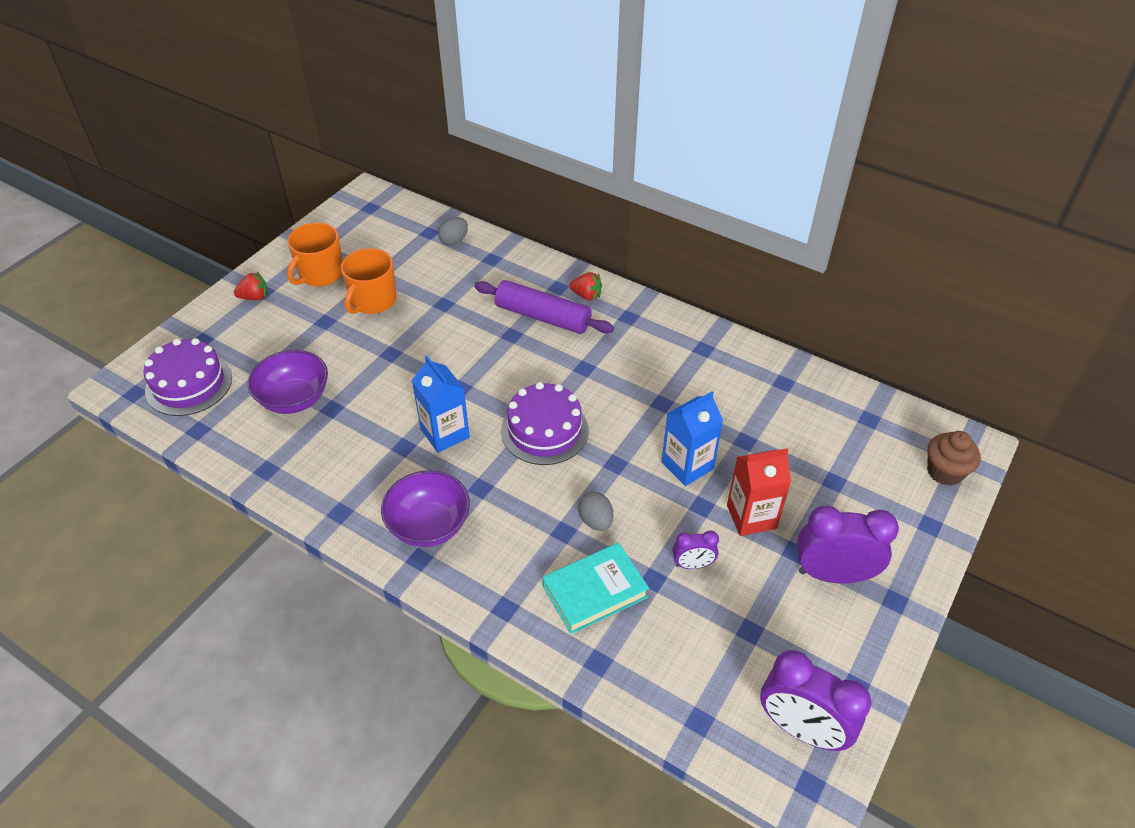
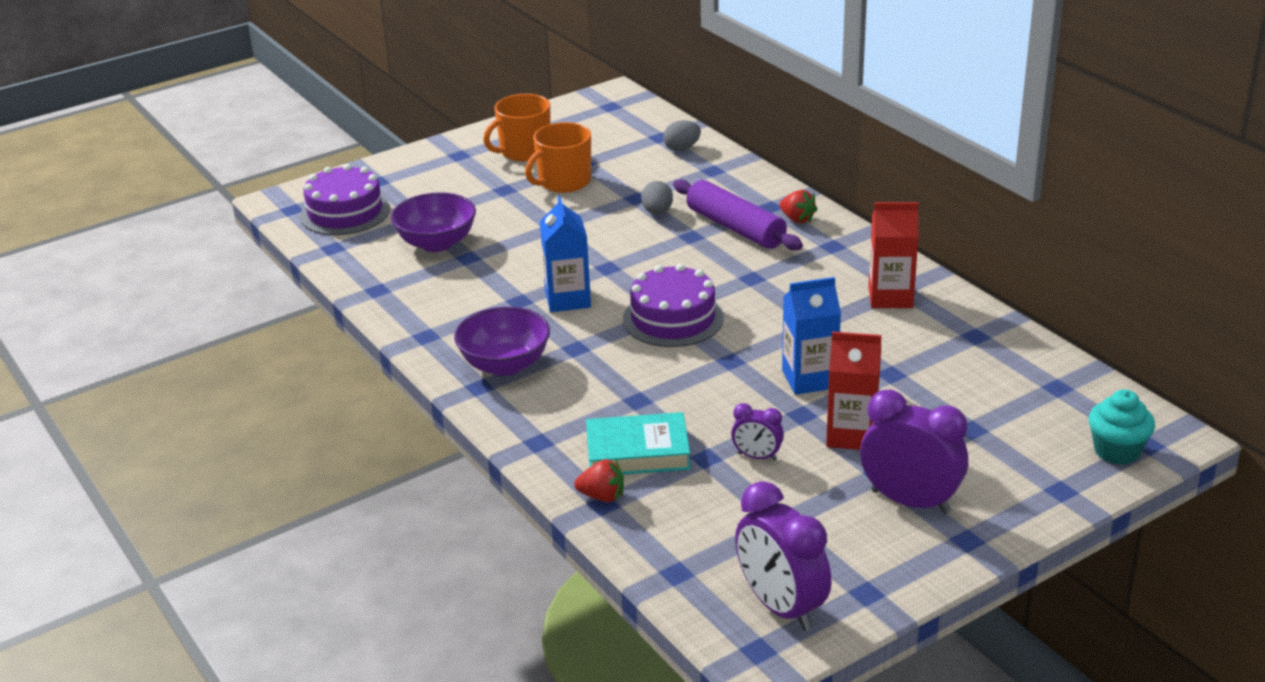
camera: 25 degrees right, 15 degrees down
red strawberry [234,271,268,300] -> red strawberry moved to [574,459,624,502]
grey egg [578,492,613,531] -> grey egg moved to [641,181,673,215]
brown cupcake [927,431,981,486] -> turquoise cupcake [1089,389,1155,465]
none -> red carton [868,202,919,308]

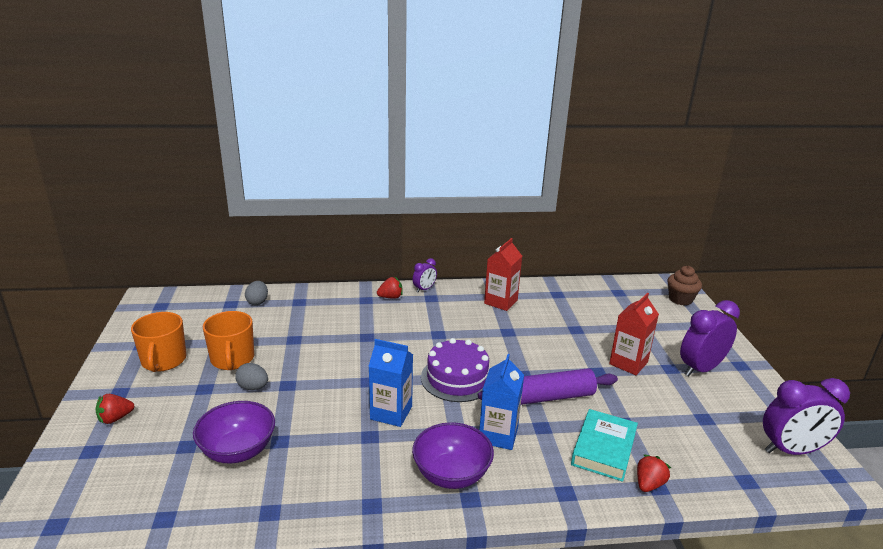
camera: 65 degrees left, 5 degrees down
purple cake [300,164,390,235] -> none
grey egg [641,181,673,215] -> grey egg moved to [235,363,268,390]
purple rolling pin [673,179,803,250] -> purple rolling pin moved to [478,368,618,405]
purple clock [731,403,784,461] -> purple clock moved to [413,258,437,292]
blue carton [782,277,841,395] -> blue carton moved to [479,354,524,450]
turquoise cupcake [1089,389,1155,465] -> brown cupcake [667,266,702,305]
none -> red strawberry [96,394,134,424]

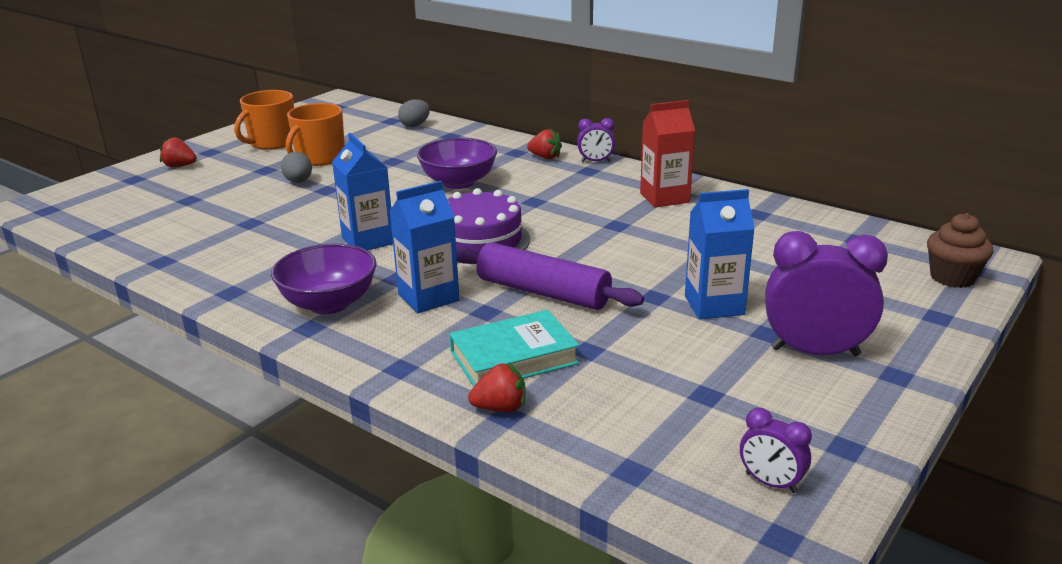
camera: 45 degrees right, 0 degrees up
purple bowl [193,401,275,463] -> purple bowl moved to [417,138,497,189]
red carton [609,293,659,375] -> blue carton [685,189,755,319]
purple clock [763,378,850,455] -> purple clock [740,408,812,493], size x0.51

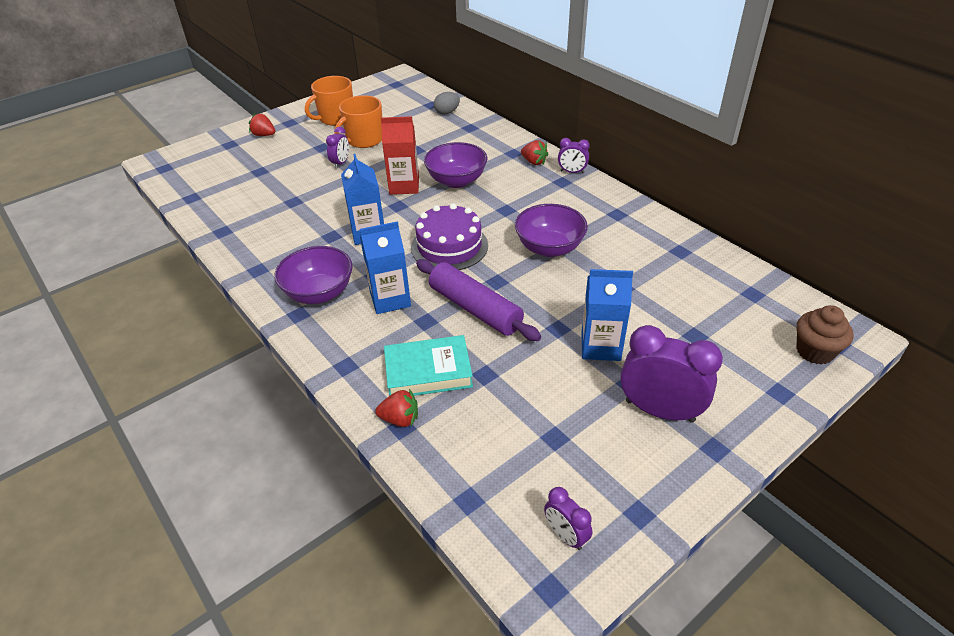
camera: 15 degrees right, 15 degrees up
grey egg [281,152,312,183] -> purple clock [326,127,349,169]
red carton [640,100,695,207] -> red carton moved to [381,116,419,195]
none -> purple bowl [515,204,588,257]

